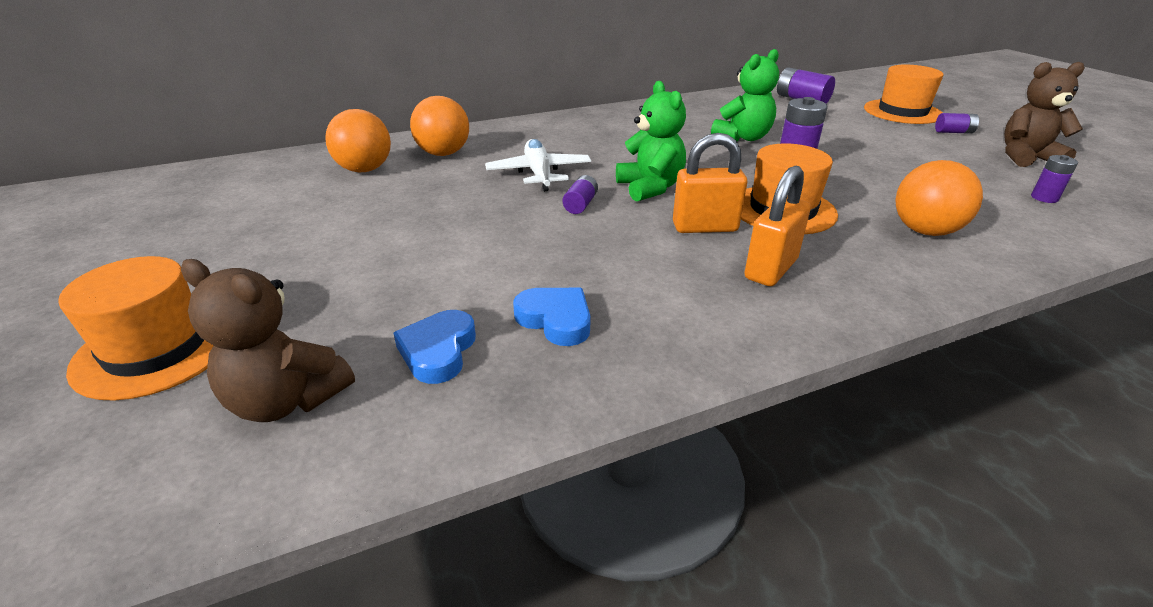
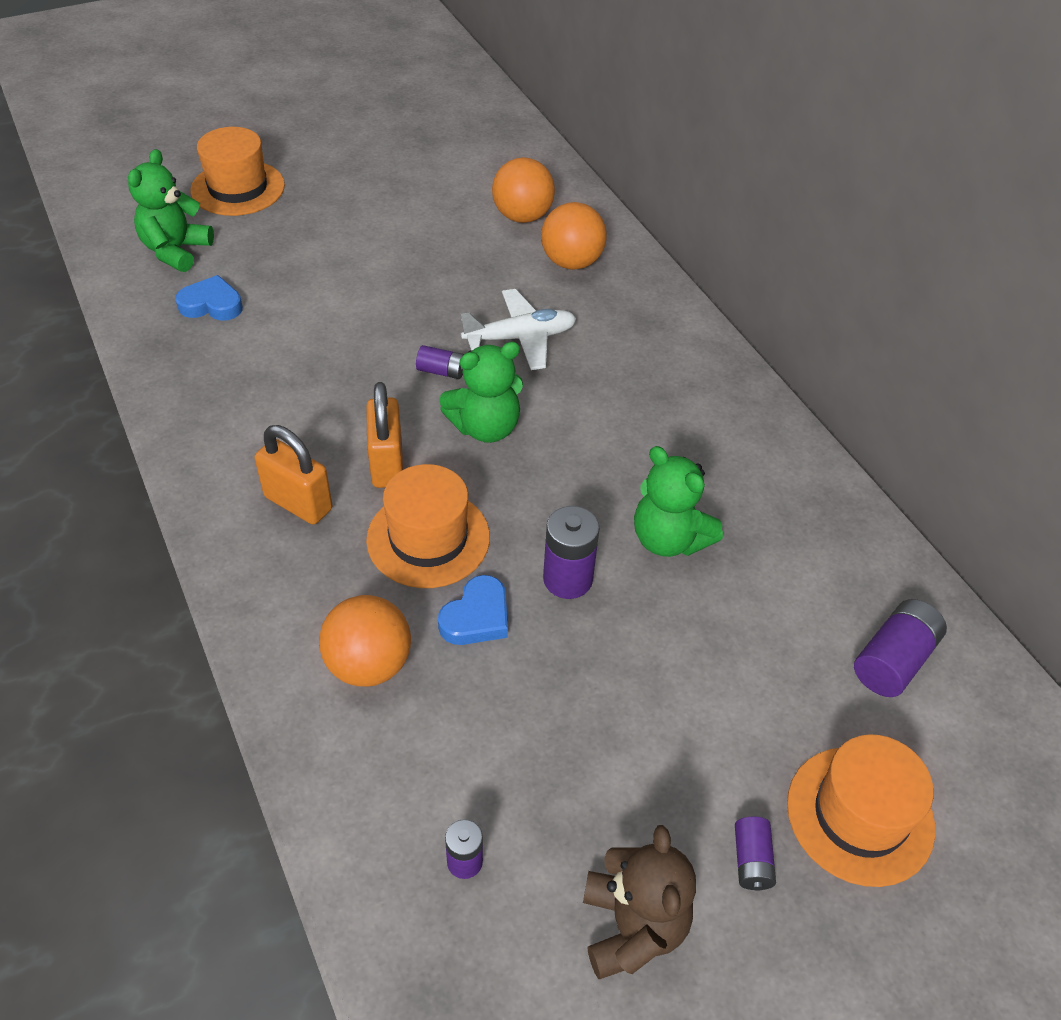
camera: 85 degrees right, 15 degrees up
brown teddy bear [181,259,355,422] -> green teddy bear [128,149,214,272]
blue heart [513,288,591,346] -> blue heart moved to [438,575,508,645]

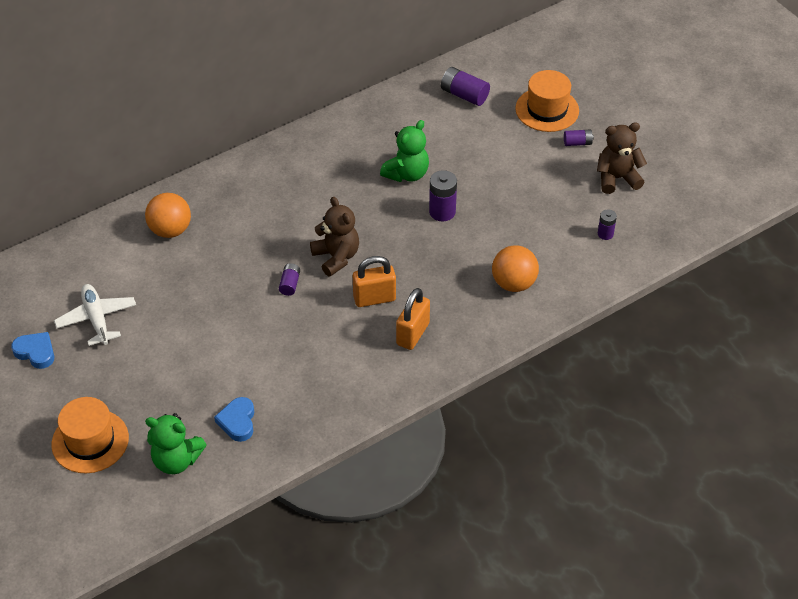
camera: 95 degrees left, 0 degrees up
orange hat [366,464,490,588] -> none
blue heart [438,575,508,645] -> blue heart moved to [11,332,54,369]
green teddy bear [439,342,523,443] -> brown teddy bear [310,197,359,277]
white plane [461,289,576,370] -> white plane moved to [54,284,136,346]
orange ball [492,157,555,223] -> none

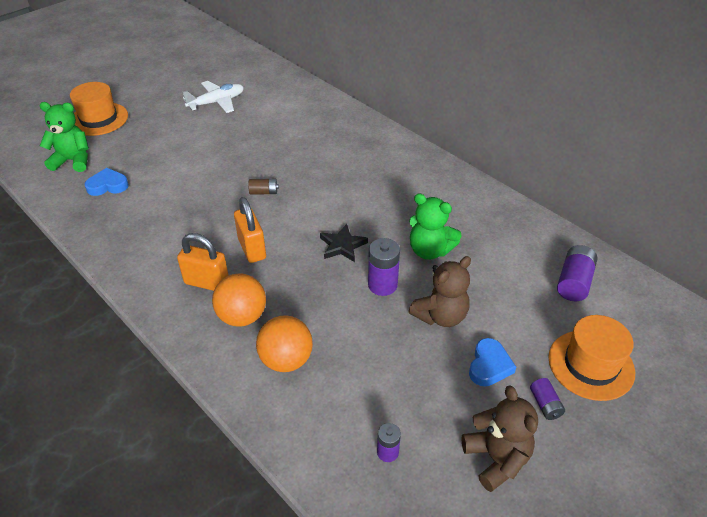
camera: 80 degrees right, 5 degrees down
blue heart [11,332,54,369] -> blue heart moved to [469,338,516,387]
orange ball [145,193,191,238] -> orange ball moved to [212,273,266,327]
green teddy bear [145,413,207,474] -> green teddy bear turned 90 degrees clockwise [39,102,89,172]
purple battery [279,263,300,296] -> brown battery [248,179,279,195]
brown teddy bear [310,197,359,277] -> brown teddy bear moved to [408,256,471,327]
none -> black star [320,224,368,262]

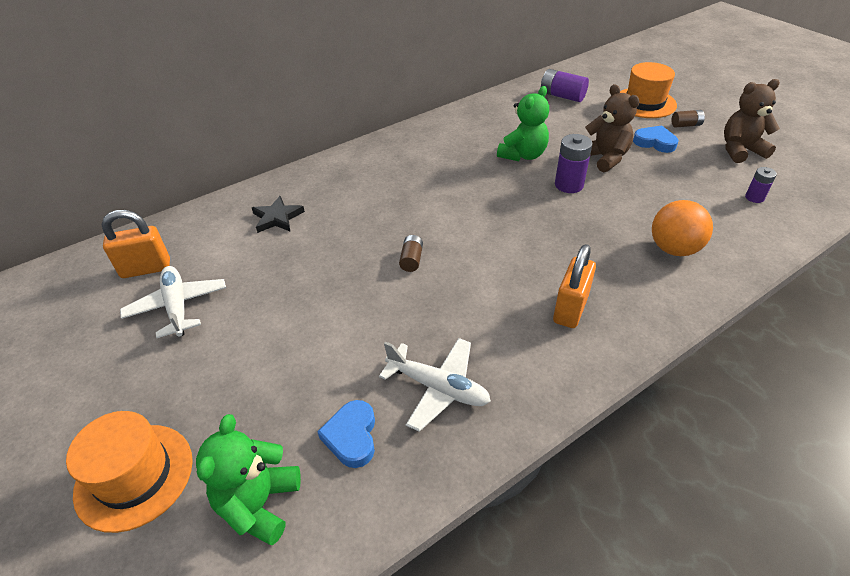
camera: 80 degrees left, 0 degrees up
orange ball [212,273,266,327] -> none
orange padlock [234,197,266,263] -> orange padlock moved to [102,210,170,278]
black star [320,224,368,262] -> black star moved to [252,196,305,233]
purple battery [530,378,565,420] -> brown battery [672,110,705,128]
none -> white plane [379,338,491,432]

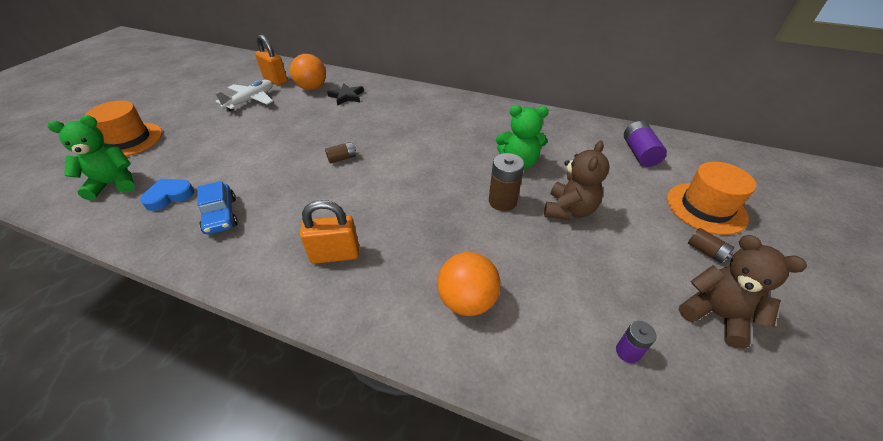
camera: 55 degrees right, 0 degrees up
white plane [379,338,491,432] -> blue car [197,181,238,235]
purple battery [555,134,593,193] -> brown battery [489,153,524,211]
blue heart [633,126,678,153] -> none
none -> orange ball [290,54,326,90]

